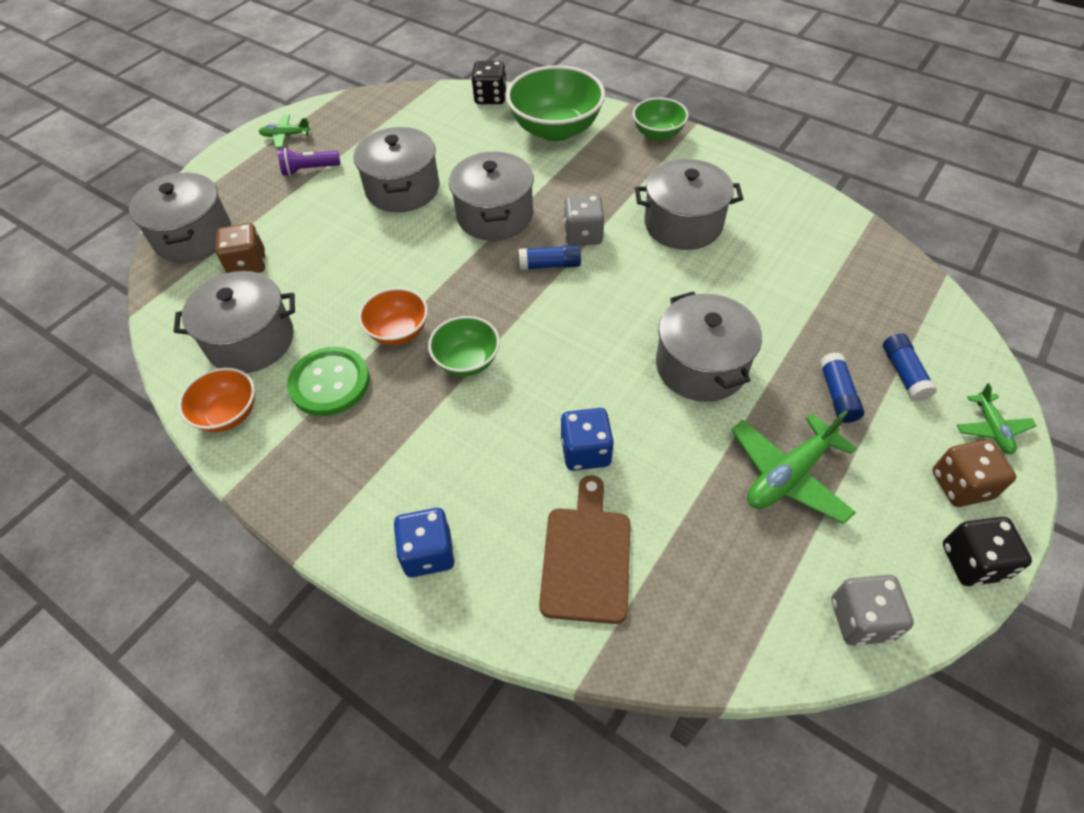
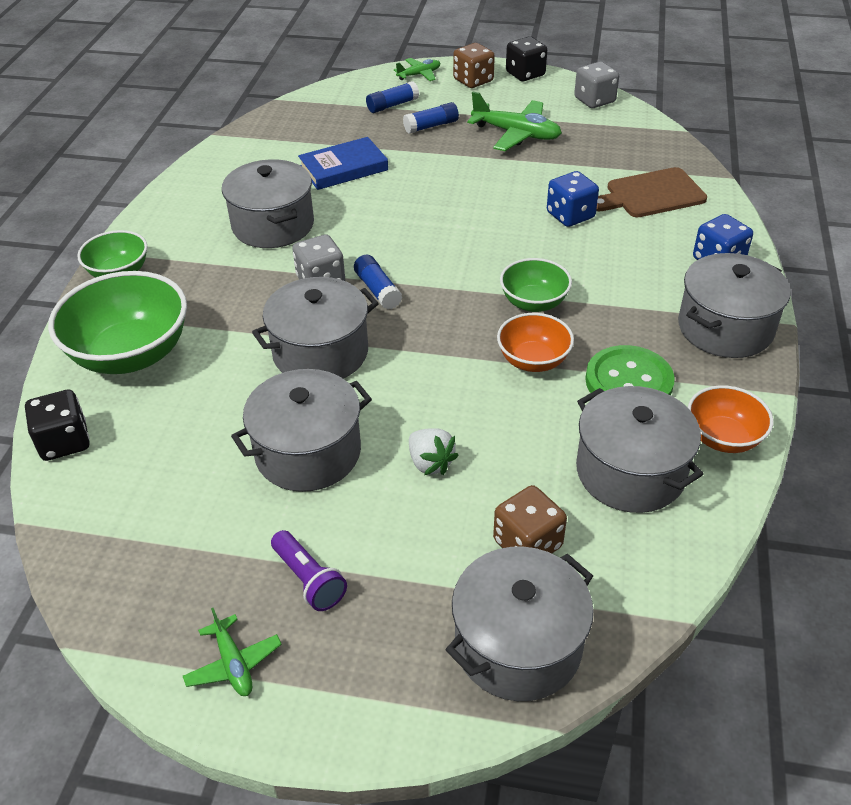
camera: 115 degrees left, 10 degrees down
grey pot [656,291,762,402] -> grey pot moved to [678,253,791,358]
none -> blue book [298,137,388,190]
none -> white strawberry [409,428,459,475]

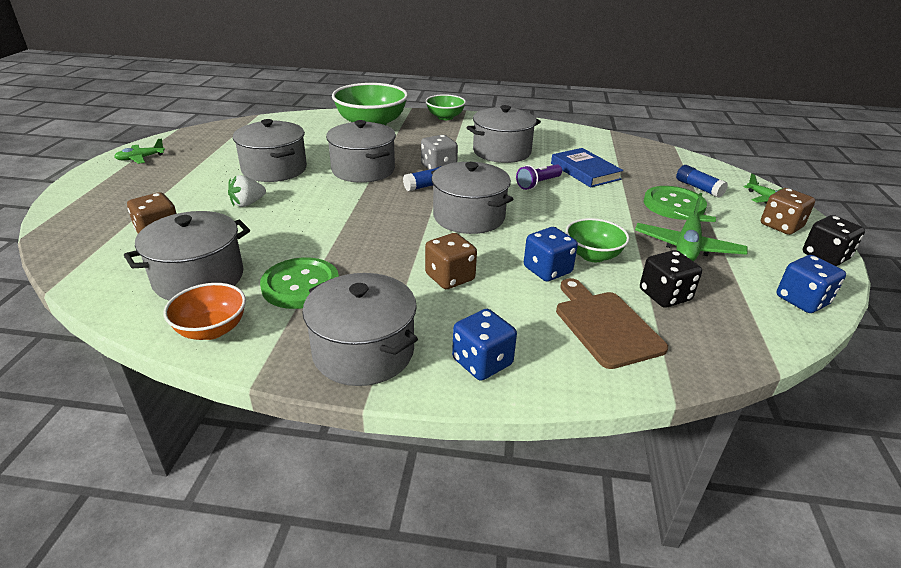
camera: 85 degrees right, 10 degrees down
black dice [25,390,90,461] -> black dice moved to [640,250,702,308]
purple flashlight [271,530,347,611] -> purple flashlight moved to [516,164,562,190]
blue glue stick [403,102,459,134] -> green button [644,186,707,220]
grey pot [445,547,593,701] -> grey pot moved to [431,162,513,234]
orange bowl [497,313,574,372] -> none
green bowl [500,258,572,312] -> green bowl moved to [566,218,629,262]
grey dice [574,61,619,108] -> blue dice [777,255,846,313]
none -> brown dice [425,233,477,289]

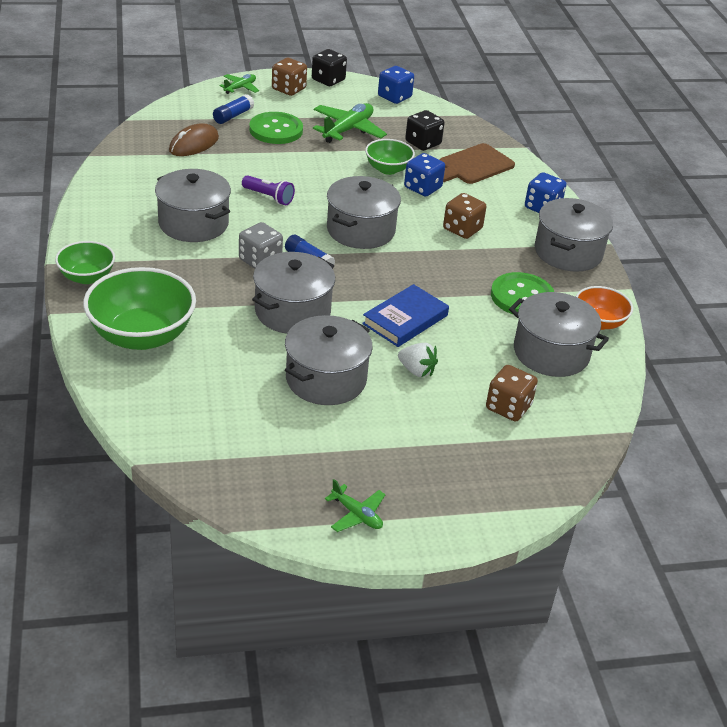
camera: 110 degrees left, 5 degrees up
blue book [551,148,623,188] -> blue book moved to [362,284,449,347]
green plane [635,193,748,261] -> green plane turned 60 degrees counterclockwise [313,103,387,143]
none -> brown mouse [169,124,219,156]

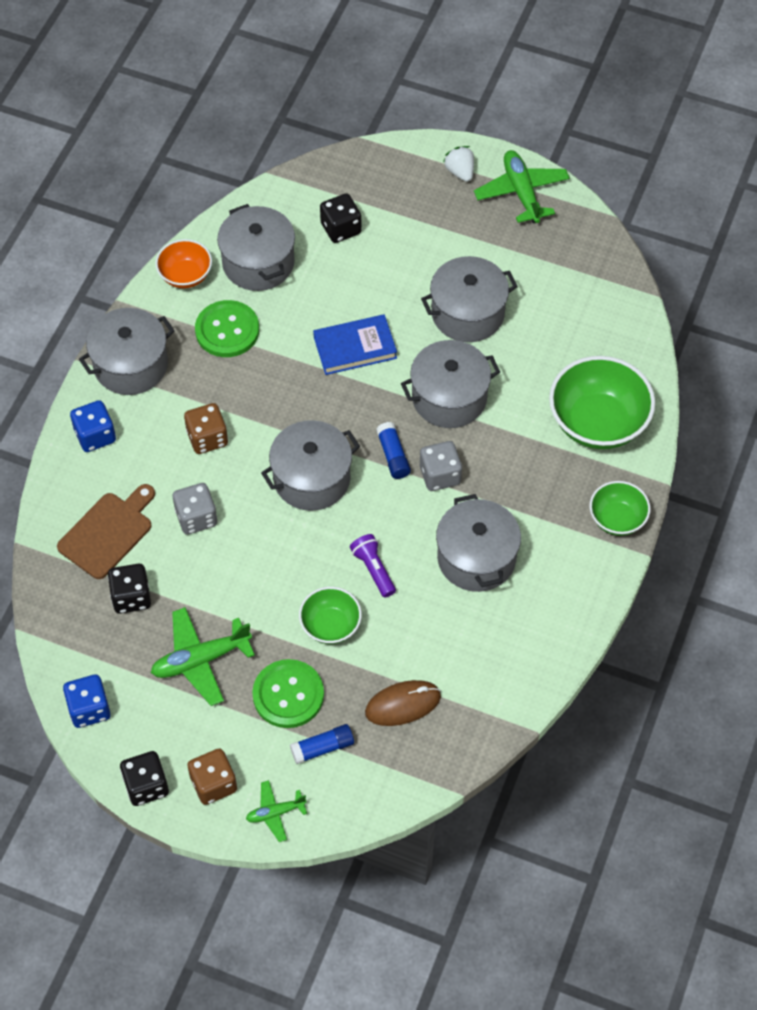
camera: 145 degrees left, 20 degrees up
green plane [325,479,386,532] -> green plane [474,150,570,223], size x1.77
green bowl [365,139,415,175] -> green bowl moved to [299,587,362,644]
white strawberry [398,343,438,377] -> white strawberry moved to [443,146,474,182]
blue dice [404,153,445,197] -> grey dice [173,483,217,535]
brown cutting board [439,143,515,184] -> brown cutting board turned 45 degrees counterclockwise [57,484,155,579]
brown dice [486,365,538,421] -> black dice [320,193,361,243]

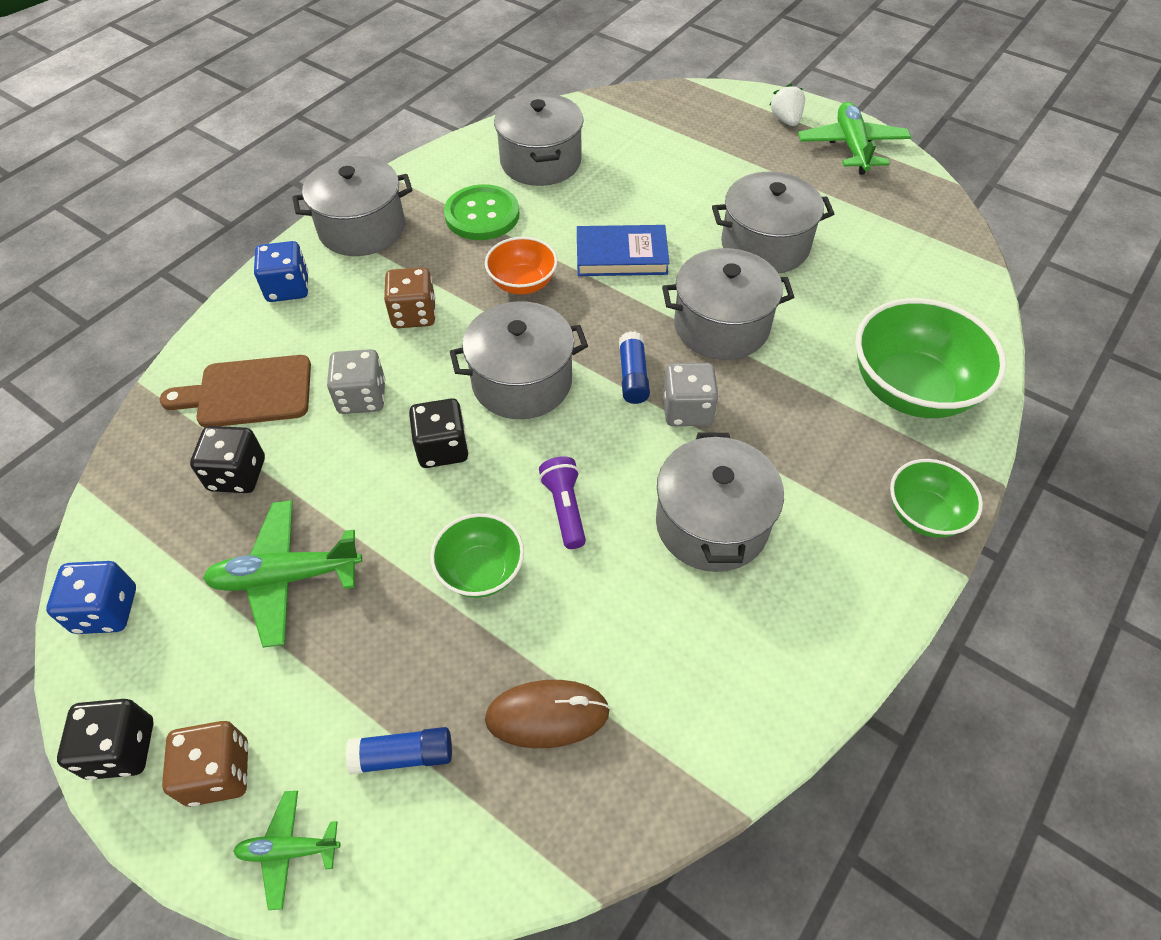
camera: 15 degrees right, 5 degrees down
brown cutting board [57,484,155,579] -> brown cutting board turned 150 degrees counterclockwise [160,355,311,427]
orange bowl [155,239,212,288] -> orange bowl moved to [485,237,558,295]
green button [252,659,324,728] -> none
black dice [320,193,361,243] -> black dice moved to [409,398,469,468]

